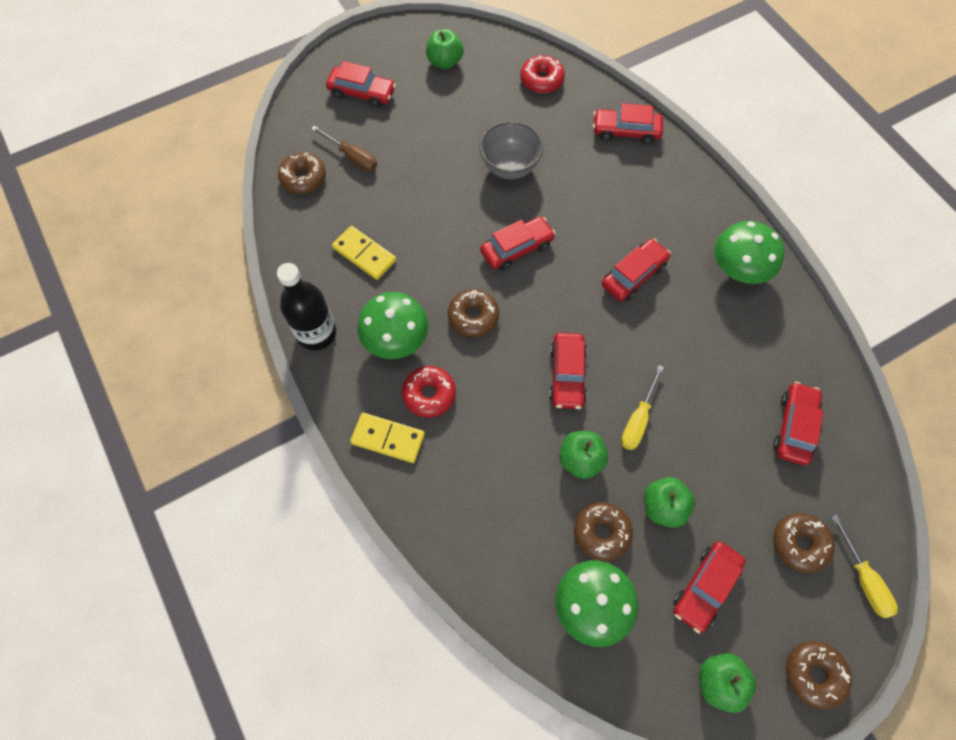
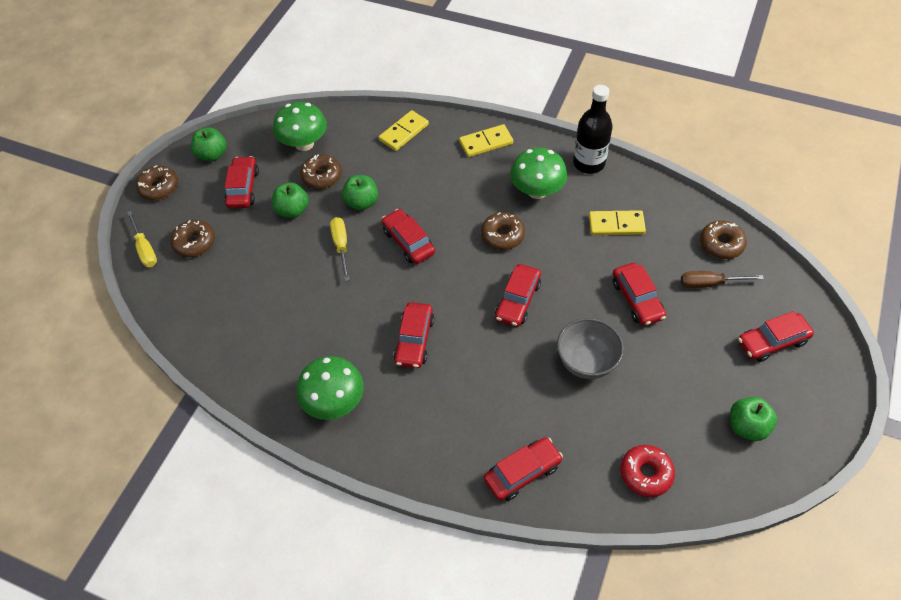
camera: 145 degrees right, 10 degrees down
red donut [402,366,456,418] -> none
red car [773,382,823,465] -> red car moved to [613,263,666,326]
yellow screwdriver [831,515,898,618] -> yellow screwdriver turned 150 degrees counterclockwise [127,211,157,267]
none -> yellow domino [379,110,429,151]

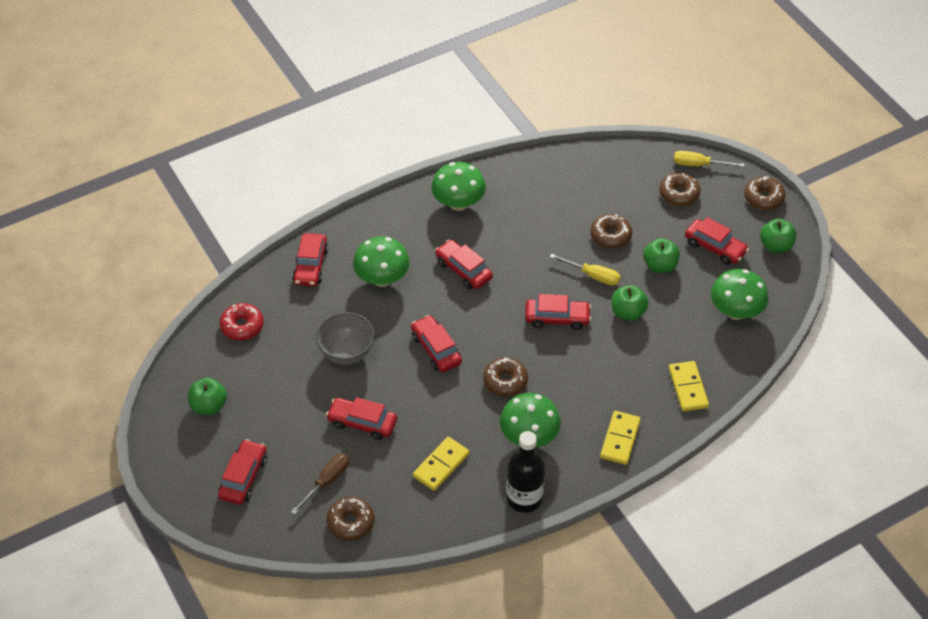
camera: 125 degrees right, 5 degrees down
brown donut [300,155,342,189] -> brown donut moved to [591,214,632,249]
none -> green mushroom [353,236,410,287]

